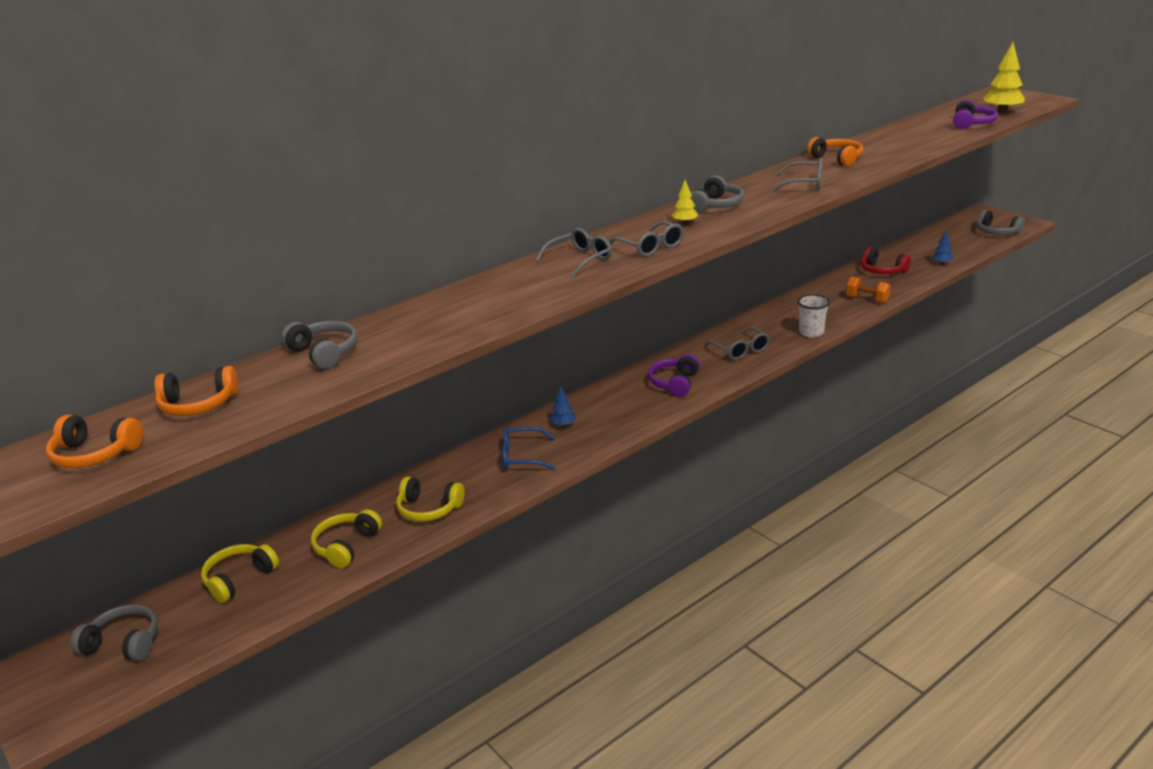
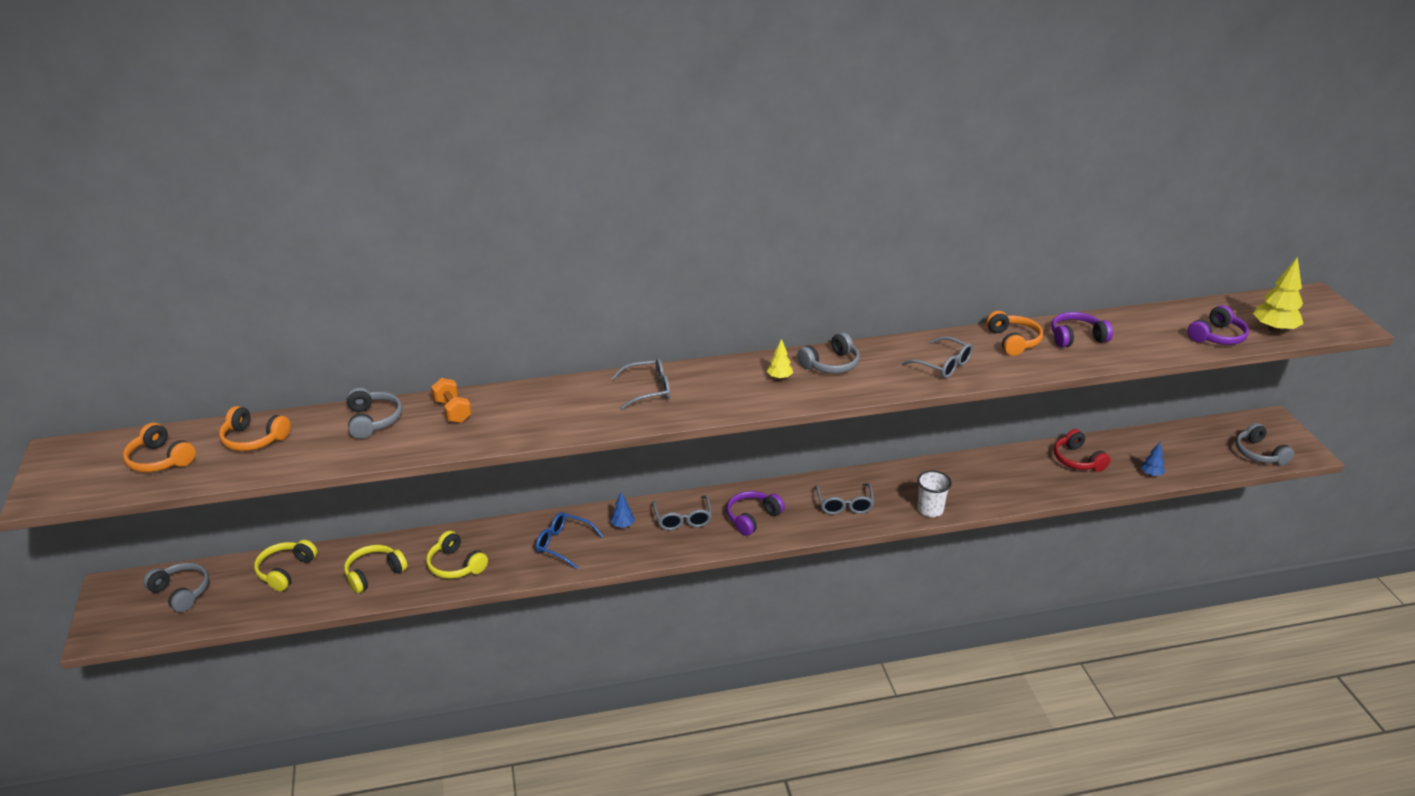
camera: 25 degrees right, 5 degrees up
yellow headphones [201,544,279,603] -> yellow headphones turned 45 degrees counterclockwise [254,540,317,591]
grey glasses [609,221,684,257] -> grey glasses moved to [653,495,712,530]
orange dumbbell [846,276,891,303] -> orange dumbbell moved to [431,378,471,423]
none -> purple headphones [1051,312,1113,348]

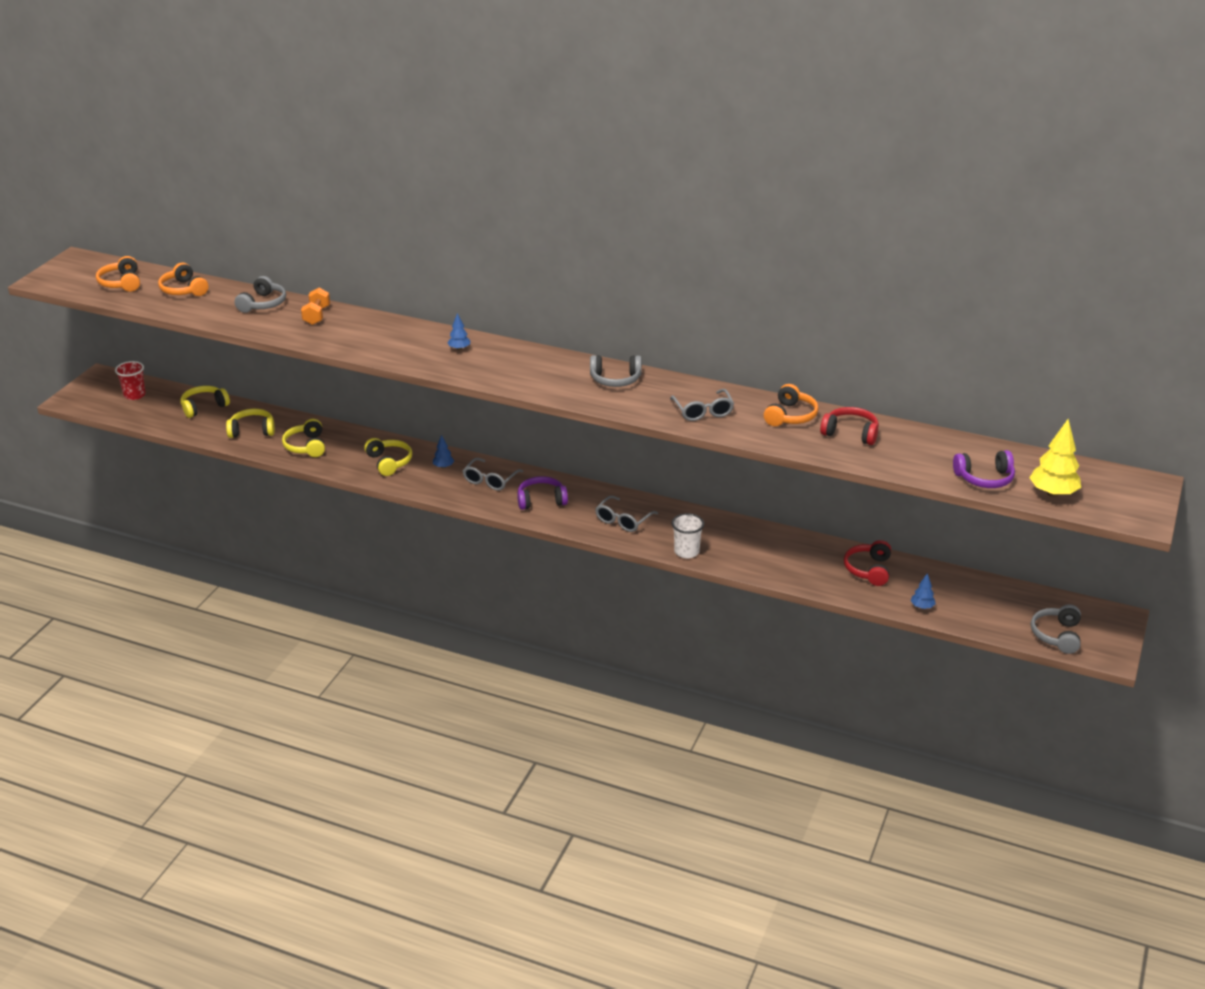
camera: 35 degrees right, 0 degrees up
grey headphones [143,562,209,612] -> red cup [115,361,146,400]
blue glasses [536,512,603,569] -> yellow headphones [364,438,412,476]
grey glasses [611,358,670,410] -> blue tree [447,313,471,350]
yellow tree [767,339,793,380] -> none
purple headphones [1051,312,1113,348] -> red headphones [820,407,879,445]

